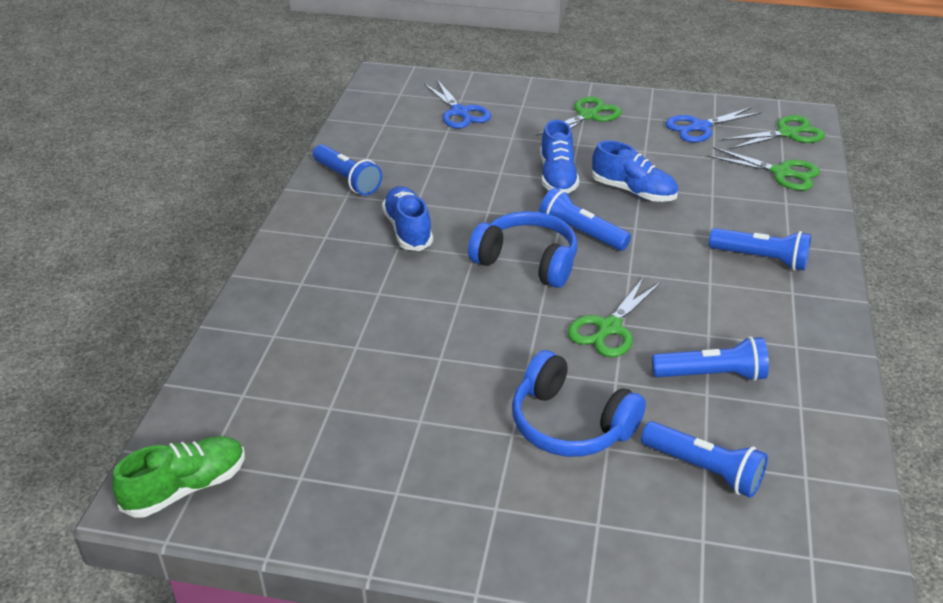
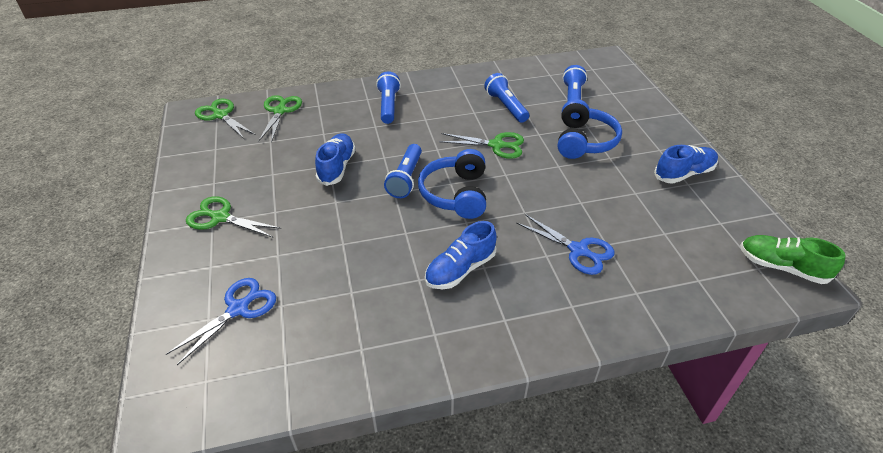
camera: 115 degrees left, 5 degrees up
blue flashlight [313,144,382,196] -> none
blue shoe [540,120,579,193] -> blue shoe moved to [654,145,718,184]
blue scissors [665,107,762,142] -> blue scissors moved to [516,214,615,275]

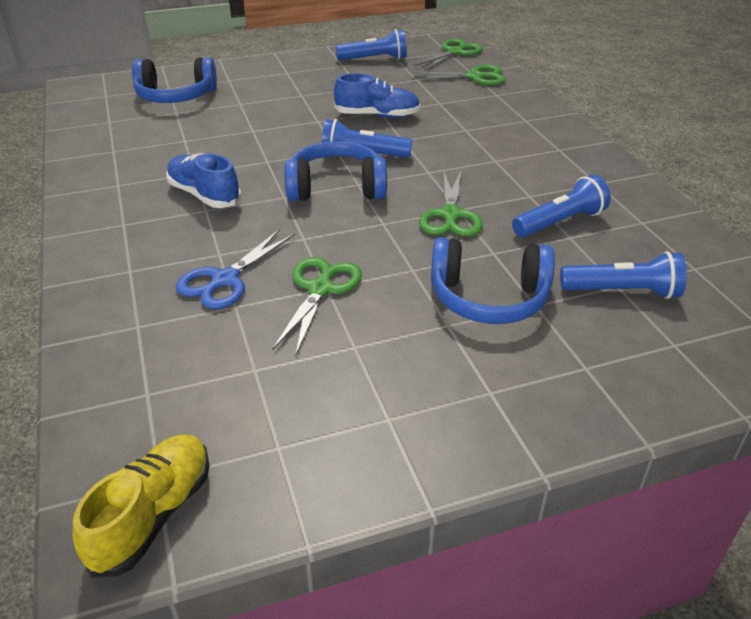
camera: 85 degrees right, 5 degrees down
blue scissors [166,278,276,365] -> blue headphones [132,57,217,103]
green scissors [186,196,281,237] -> green scissors moved to [273,257,362,355]
blue flashlight [376,71,401,124] -> blue flashlight moved to [335,29,407,60]
blue shoe [654,145,718,184] -> none
green shoe [740,235,846,284] -> yellow shoe [72,435,210,578]

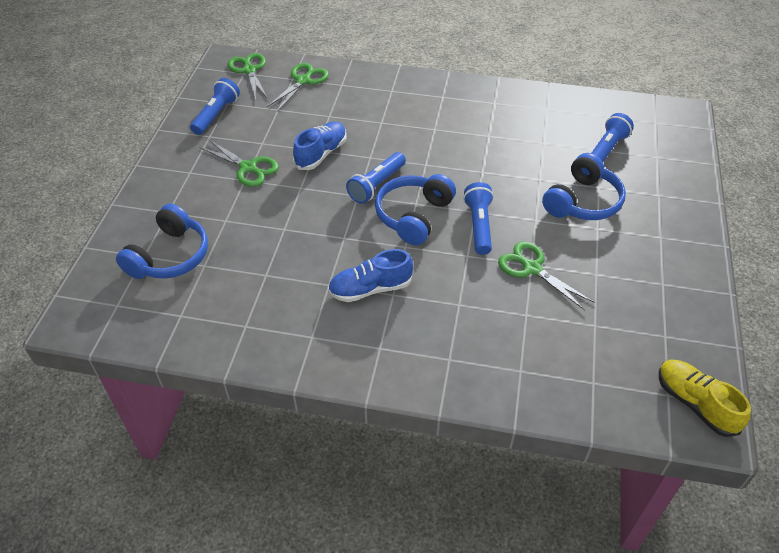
camera: 60 degrees left, 10 degrees up
blue scissors [176,229,295,309] -> none
green scissors [419,171,483,237] -> green scissors moved to [199,139,279,187]
blue flashlight [512,175,611,237] -> blue flashlight moved to [463,182,494,255]

